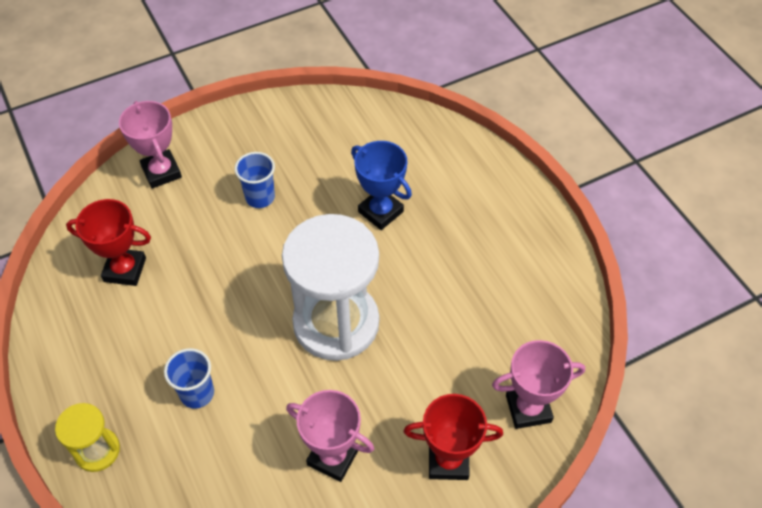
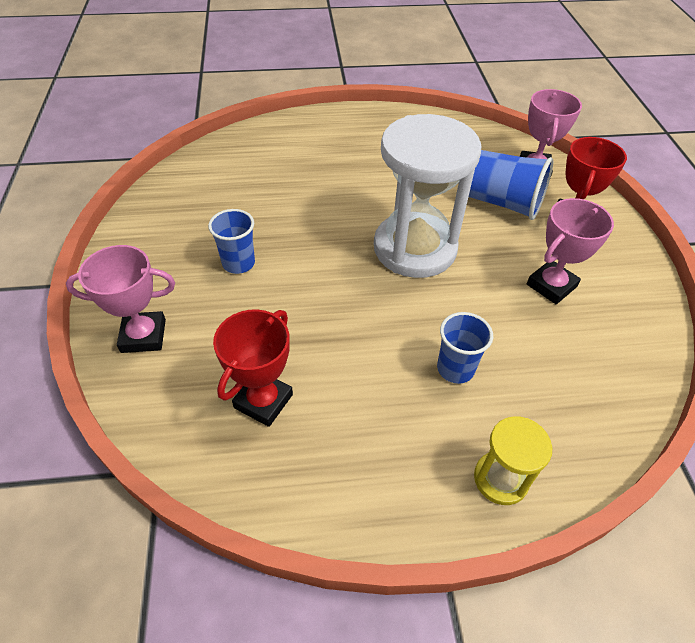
camera: 70 degrees left, 5 degrees down
blue trophy [351,141,412,230] -> none
none -> blue cup [469,150,553,220]

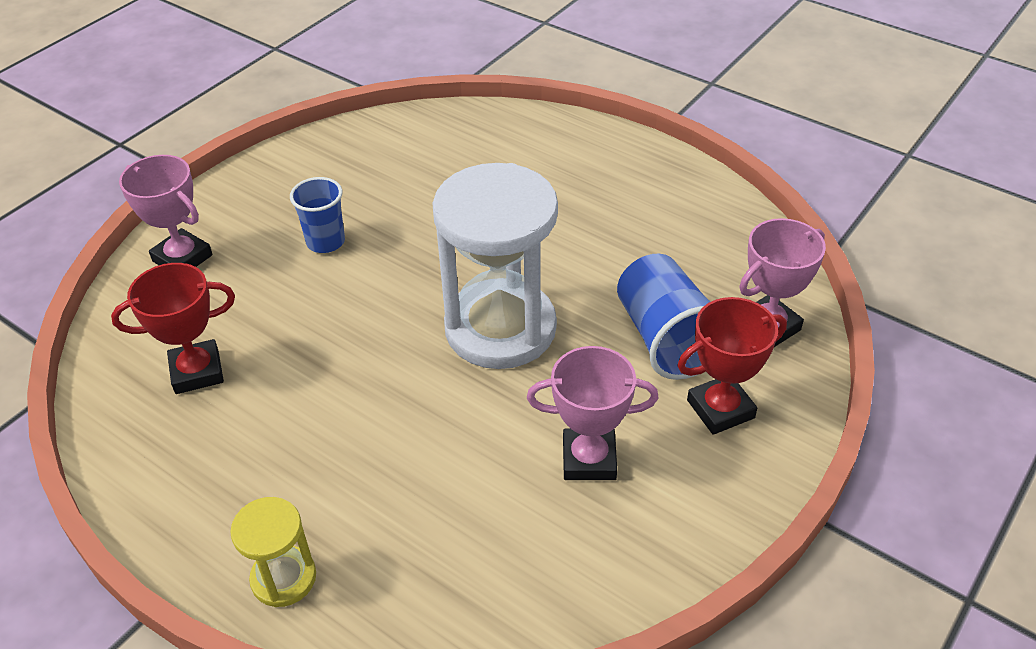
camera: 45 degrees right, 5 degrees down
blue cup [437,312,493,384] -> none

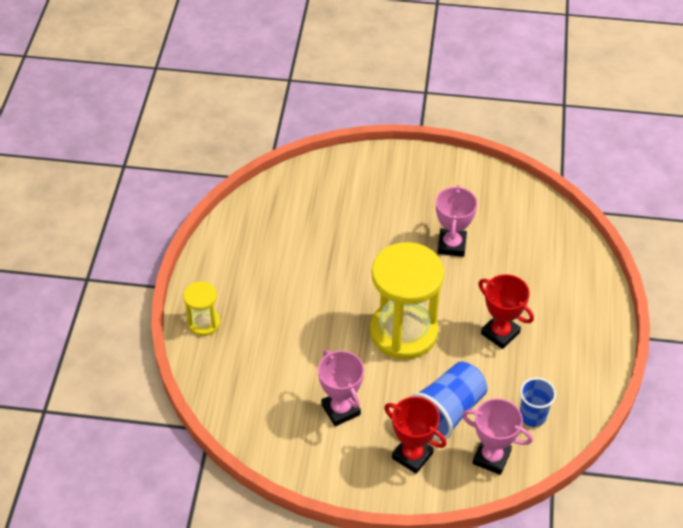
camera: 60 degrees right, 5 degrees up
red trophy [111,263,235,394] -> red trophy moved to [478,274,534,349]
pink trophy [119,155,213,267] -> pink trophy moved to [436,185,477,257]
blue cup [290,177,345,253] -> blue cup moved to [520,378,556,427]
white hourglass [433,163,558,369] -> yellow hourglass [370,242,444,359]

